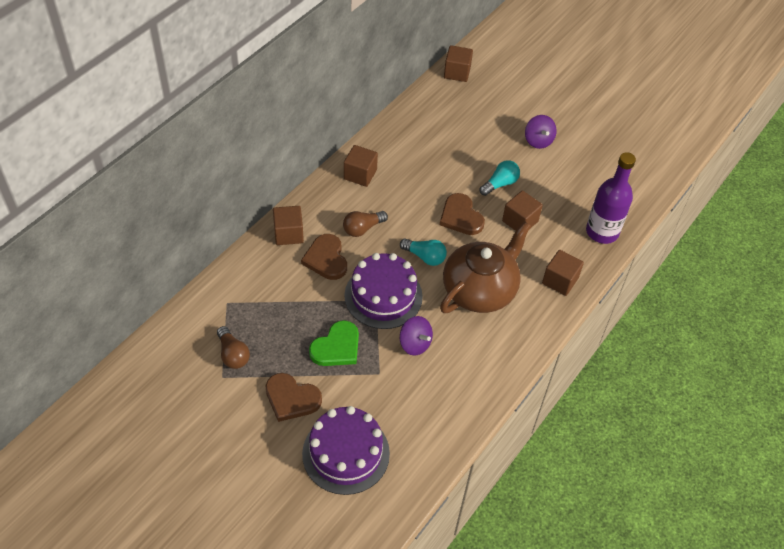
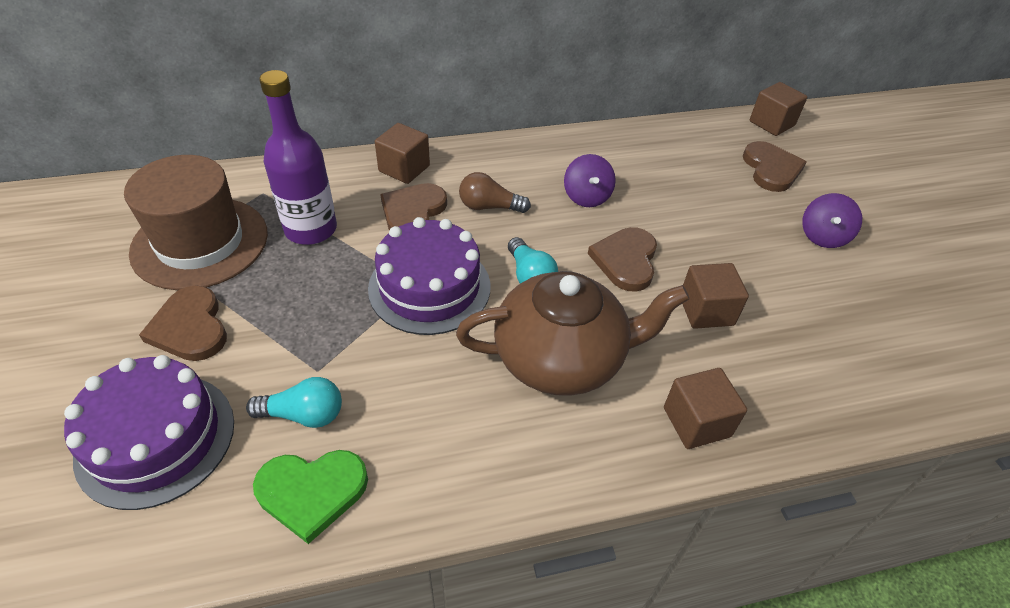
camera: 40 degrees right, 5 degrees down
brown light bulb [217,326,250,369] -> brown hat [124,155,268,290]
green heart [309,320,359,366] -> green heart moved to [253,450,368,544]
brown cube [344,145,378,187] -> none
purple spinning top [400,316,433,356] -> purple spinning top moved to [564,154,616,207]
turquoise light bulb [480,160,520,196] -> turquoise light bulb moved to [246,377,342,428]
purple bottle [586,152,636,244] -> purple bottle moved to [259,70,337,245]
none -> brown heart [743,141,807,192]

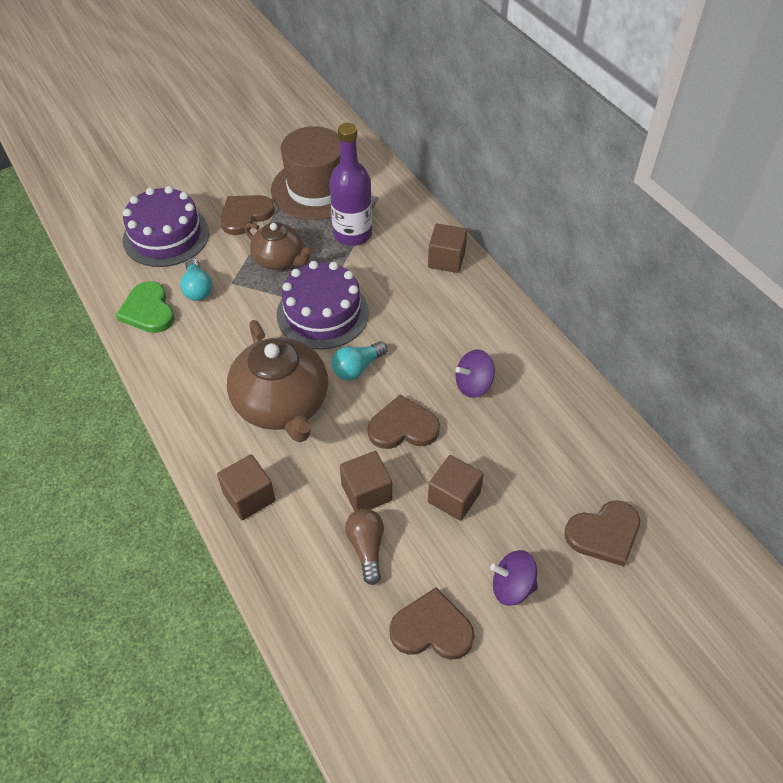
camera: 75 degrees right, 5 degrees up
brown heart [380,183,447,230] -> brown heart moved to [389,587,475,660]
brown light bulb [459,172,531,213] -> brown light bulb moved to [345,508,384,585]
brown cube [750,82,807,136] -> brown cube moved to [428,455,484,521]
none -> brown teapot [244,222,313,270]

